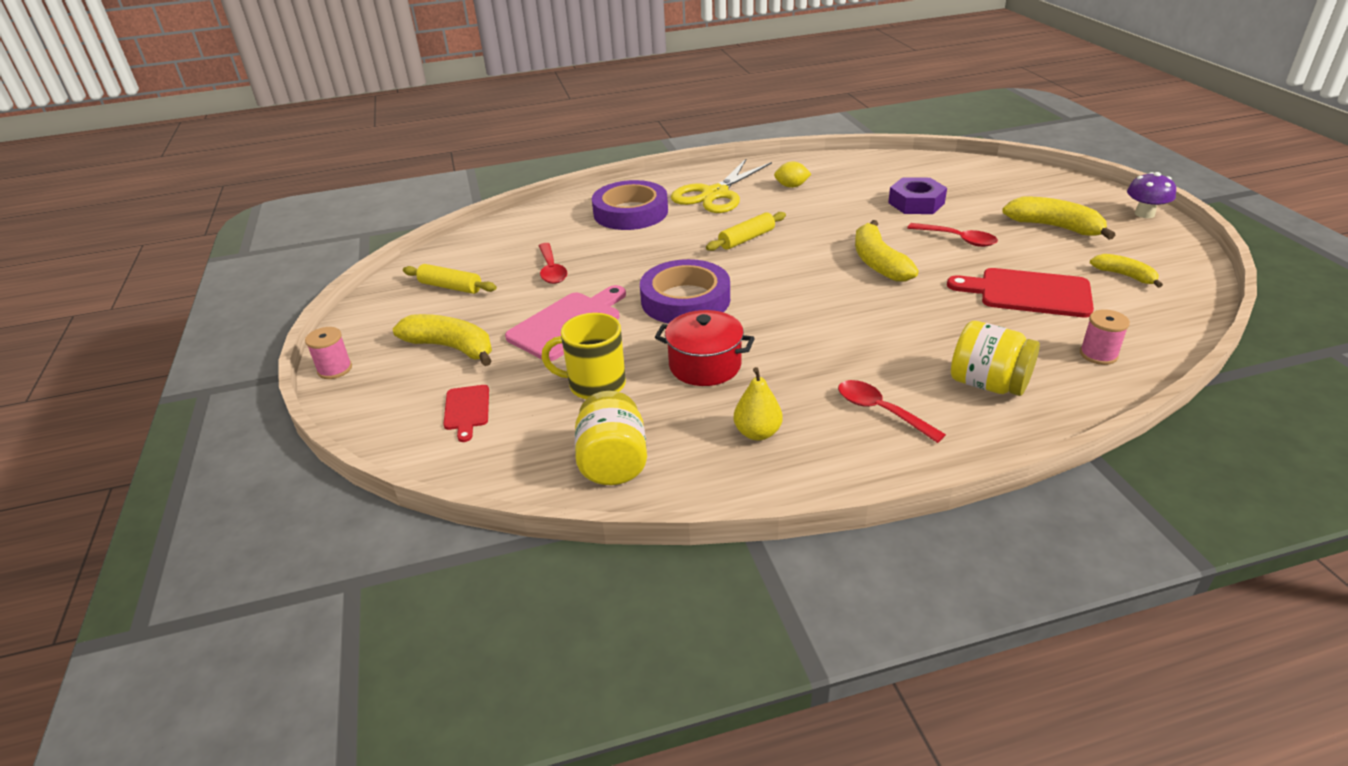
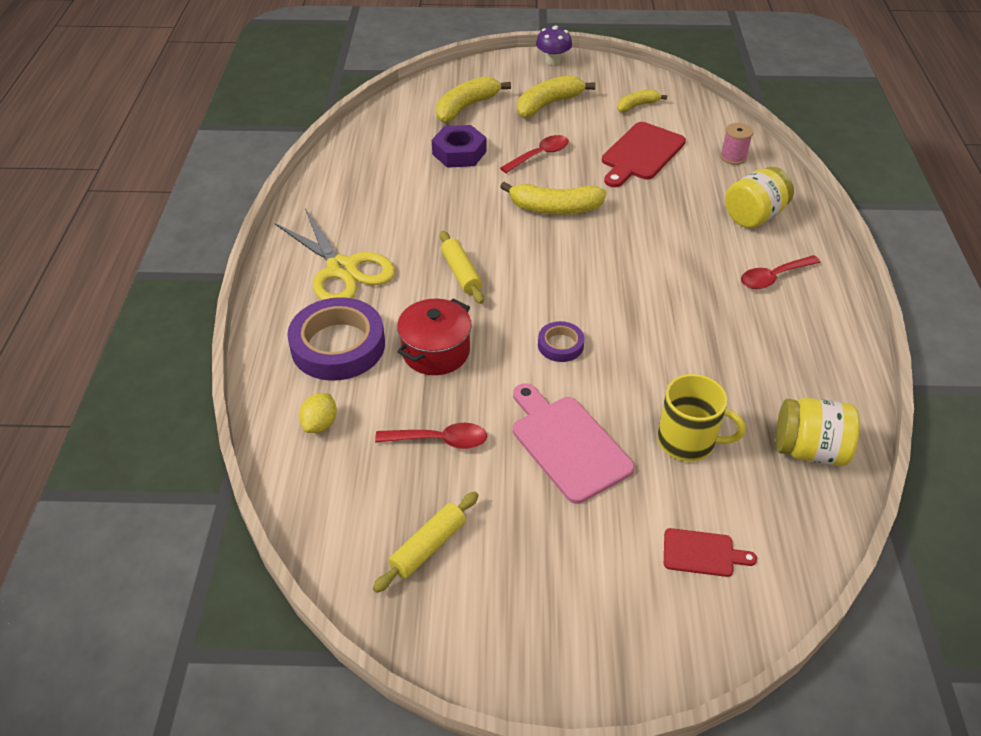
camera: 75 degrees left, 10 degrees up
pink spool [305,327,352,379] -> none
yellow banana [393,314,492,366] -> yellow banana moved to [436,76,511,122]
yellow mug [542,313,626,399] -> yellow mug turned 90 degrees counterclockwise [657,374,745,462]
purple tape [640,259,730,324] -> purple tape [538,321,585,362], size x0.49
red pot [655,310,755,386] -> red pot moved to [397,298,472,375]
yellow pear [734,367,782,440] -> none
yellow lemon [774,161,811,188] -> yellow lemon moved to [299,393,337,433]

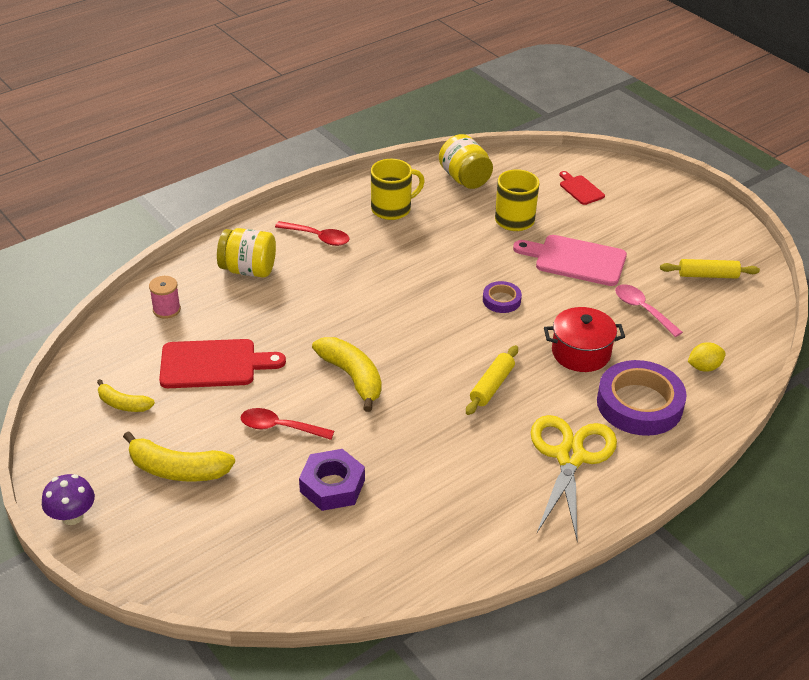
camera: 130 degrees left, 5 degrees down
red spoon [375,423,487,449] -> pink spoon [615,284,683,337]
yellow banana [436,76,511,122] -> none
pink cutting board [513,383,635,504] -> pink cutting board turned 90 degrees clockwise [513,235,627,286]
none -> yellow mug [371,159,425,220]

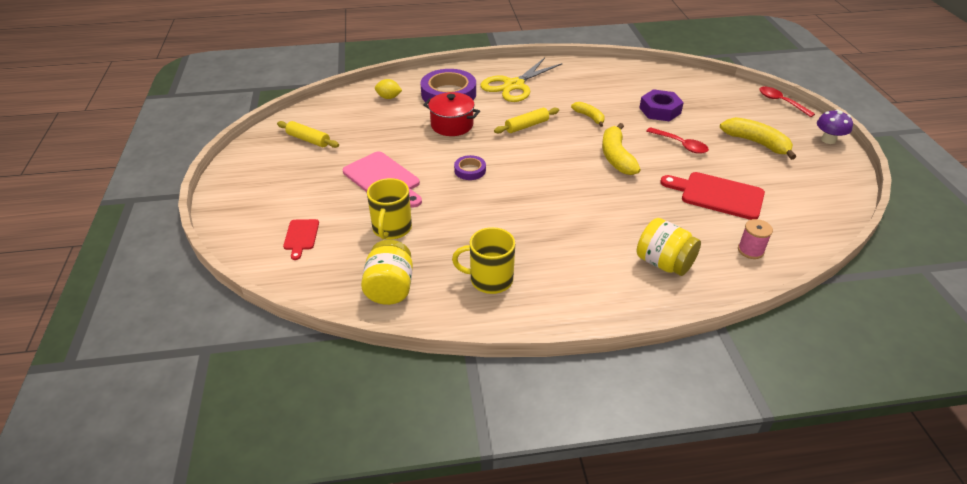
camera: 150 degrees left, 0 degrees up
yellow banana [97,379,155,412] -> yellow banana moved to [571,102,605,127]
red spoon [275,221,349,246] -> red spoon moved to [759,87,815,117]
pink spoon [615,284,683,337] -> none

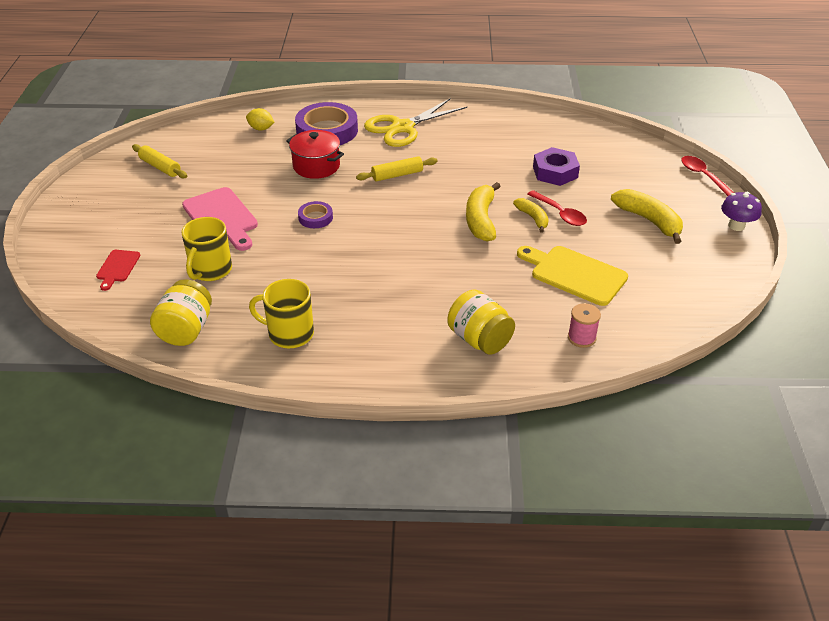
camera: 10 degrees right, 0 degrees up
yellow banana [571,102,605,127] -> yellow banana moved to [513,198,549,233]
red cutting board [660,172,765,220] -> yellow cutting board [517,246,628,306]

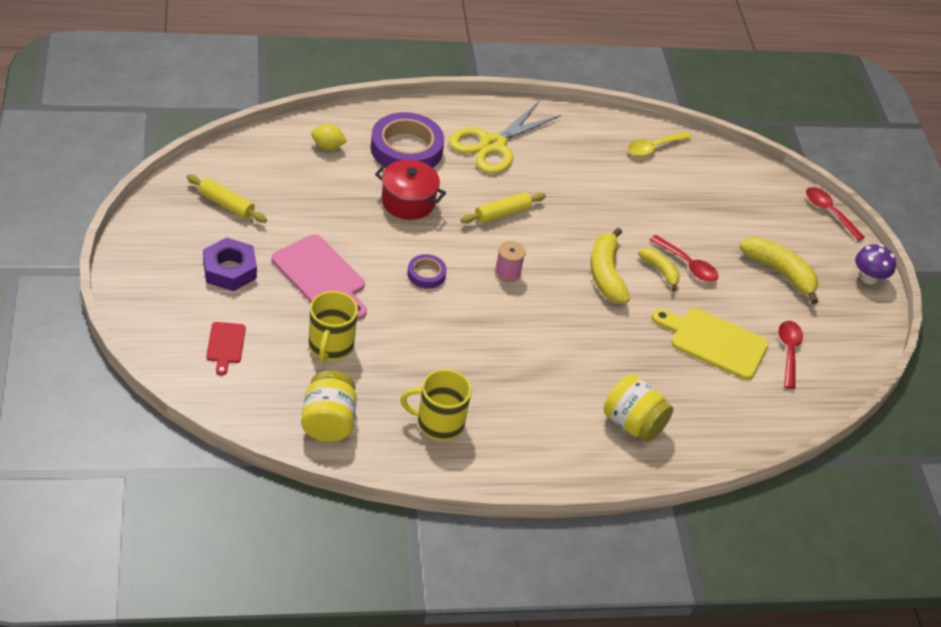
camera: 15 degrees left, 5 degrees up
purple nut [533,147,580,186] -> purple nut moved to [203,237,257,291]
pink spool [568,303,601,348] -> pink spool moved to [494,241,526,283]
none -> yellow spoon [628,132,692,156]
none -> red spoon [778,321,803,389]

